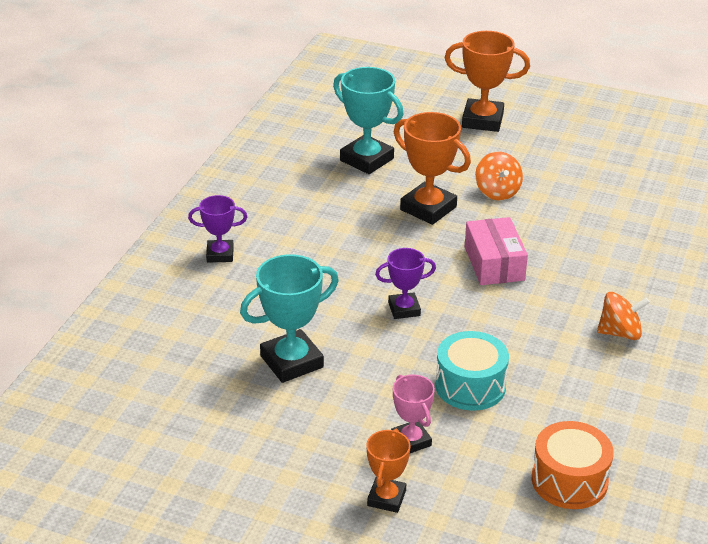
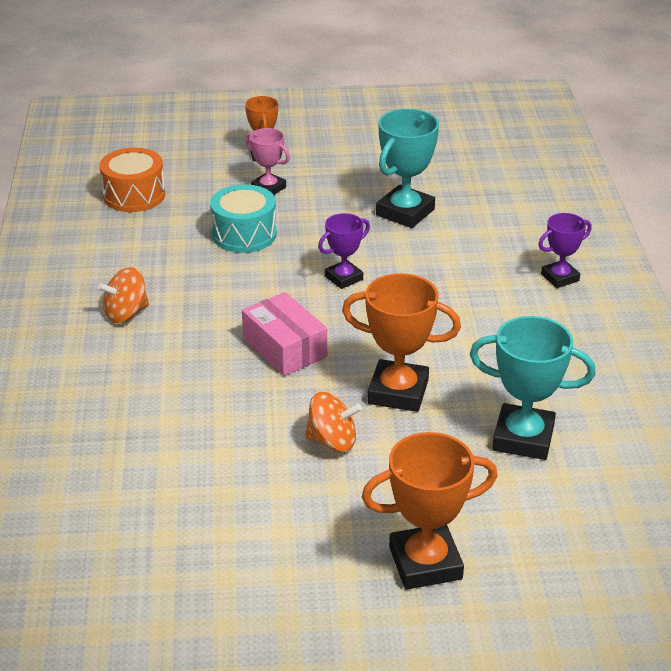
camera: 155 degrees right, 0 degrees up
orange spinning top [475,152,523,200] -> orange spinning top turned 135 degrees clockwise [305,392,362,452]

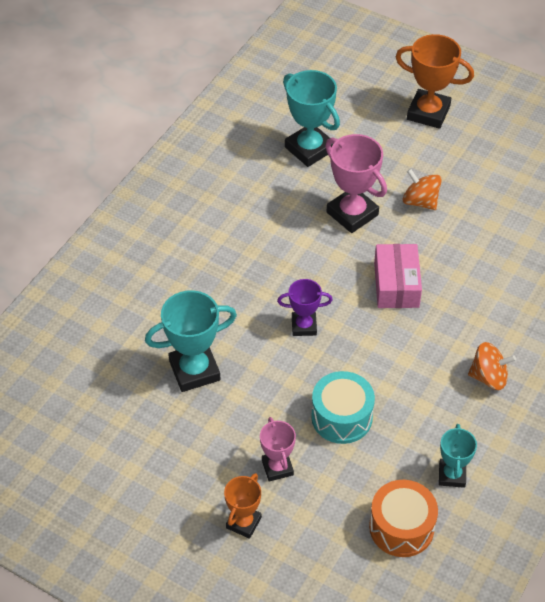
camera: 145 degrees left, 15 degrees up
orange trophy [342,273,461,412] -> pink trophy [325,134,387,233]
purple trophy [538,213,592,288] -> none
none -> turquoise trophy [439,424,477,488]

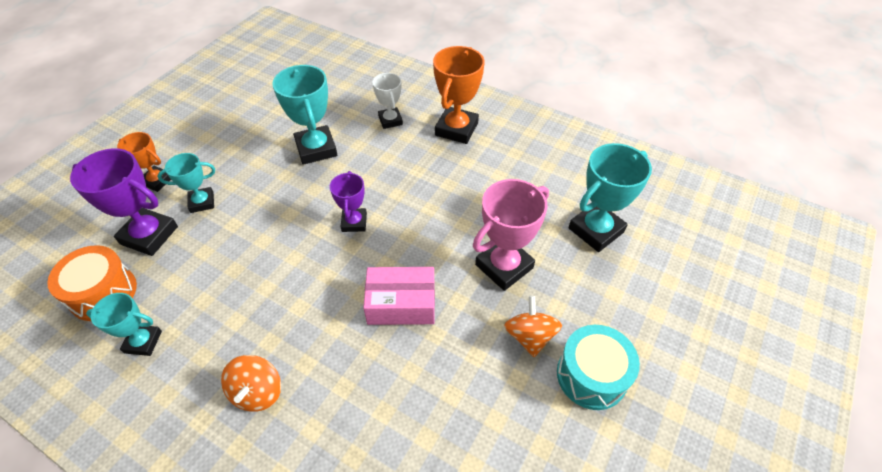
camera: 90 degrees right, 0 degrees up
pink trophy [260,417,296,482] -> turquoise trophy [157,153,215,213]
turquoise drum [311,371,375,444] -> turquoise drum moved to [557,325,640,410]
orange trophy [396,34,474,129] -> orange trophy moved to [433,46,484,144]
orange spinning top [403,169,442,210] -> orange spinning top turned 45 degrees counterclockwise [504,296,562,357]
none -> purple trophy [70,148,178,256]
none -> white trophy [372,73,403,129]

